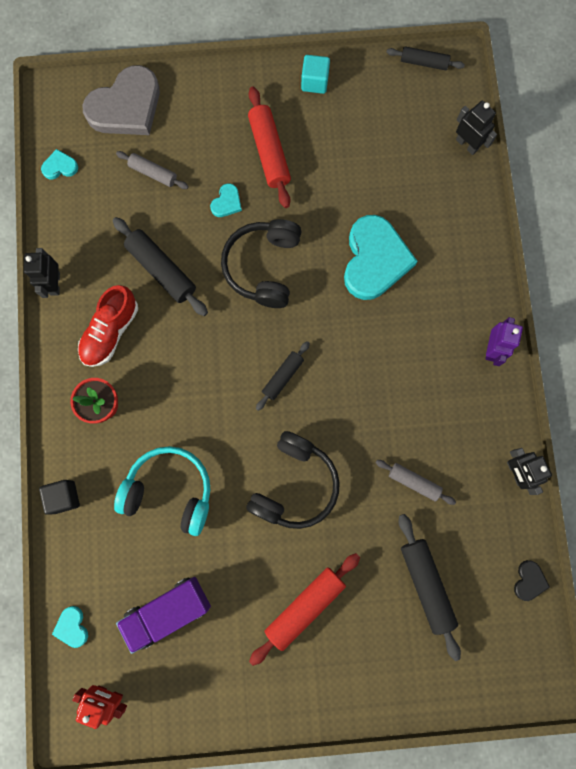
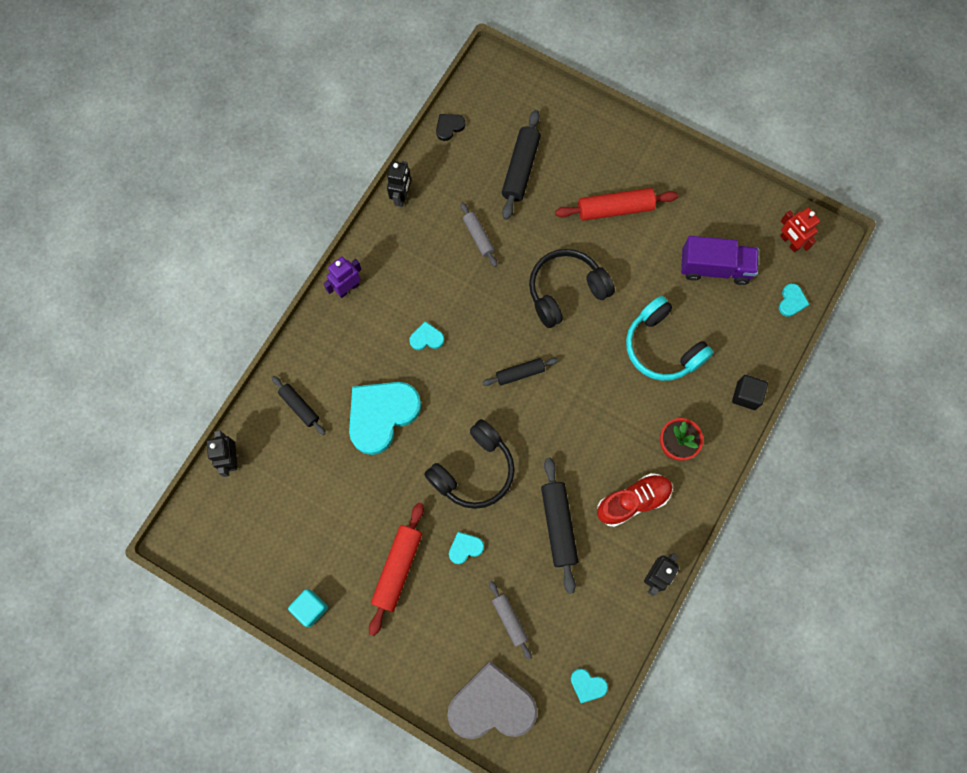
camera: 145 degrees left, 5 degrees down
black rolling pin [386,46,465,70] -> black rolling pin moved to [272,376,325,435]
none -> turquoise heart [409,321,444,350]

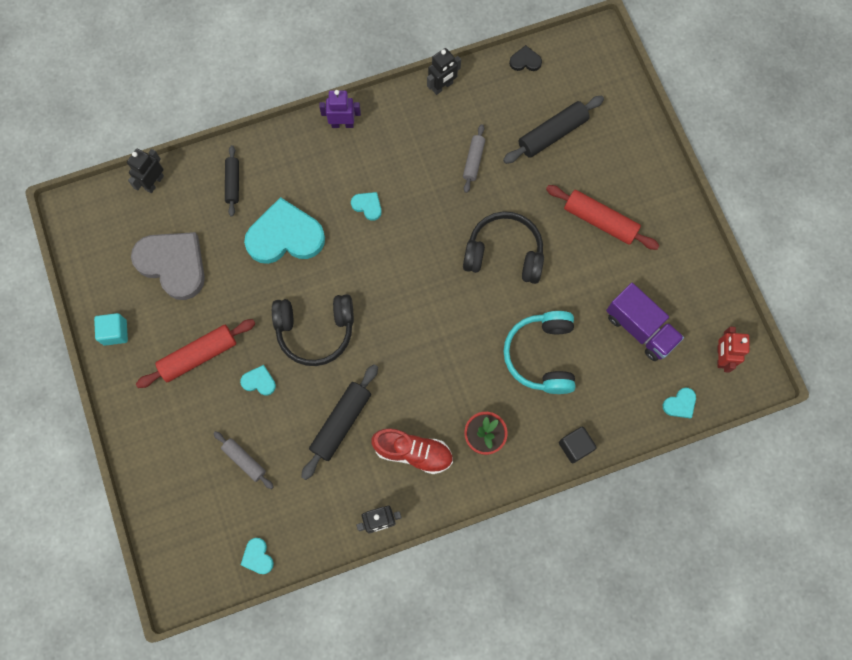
camera: 40 degrees right, 0 degrees up
grey heart [447,661,537,739] -> grey heart moved to [131,232,205,300]
black rolling pin [482,358,558,386] -> none
grey rolling pin [489,581,532,660] -> grey rolling pin turned 60 degrees counterclockwise [213,431,274,489]

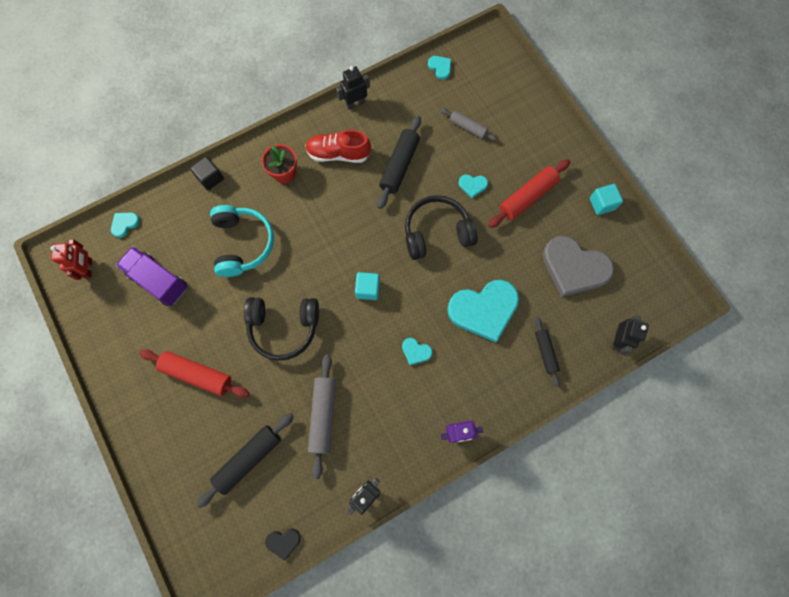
camera: 170 degrees right, 0 degrees up
grey rolling pin [463,124,485,193] -> grey rolling pin [308,354,336,479], size x1.64
none -> turquoise cube [355,272,380,300]

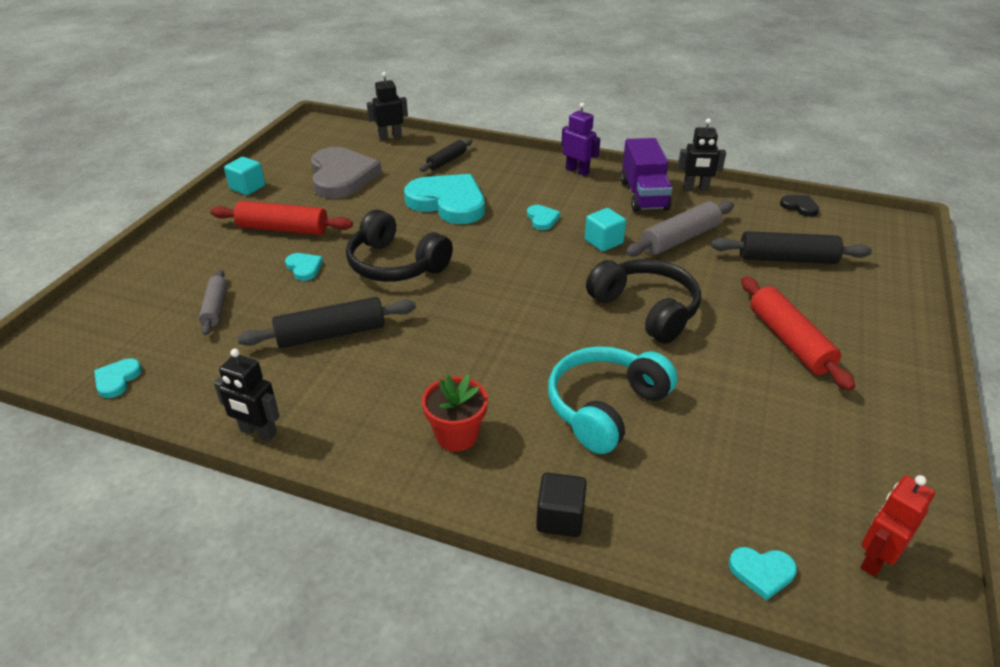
camera: 130 degrees left, 35 degrees down
purple truck [116,246,187,306] -> purple truck moved to [621,138,673,212]
red shoe [305,130,371,163] -> none
turquoise cube [355,272,380,300] -> turquoise cube moved to [585,208,626,252]

